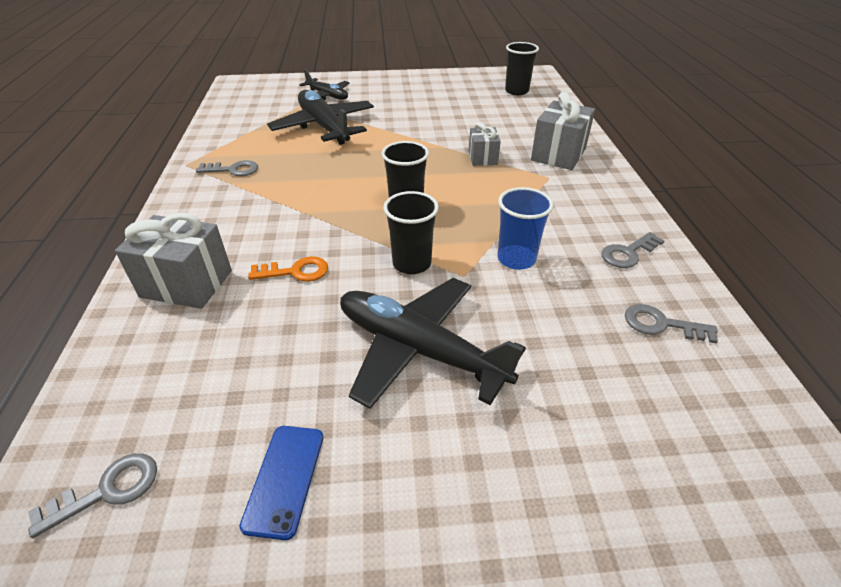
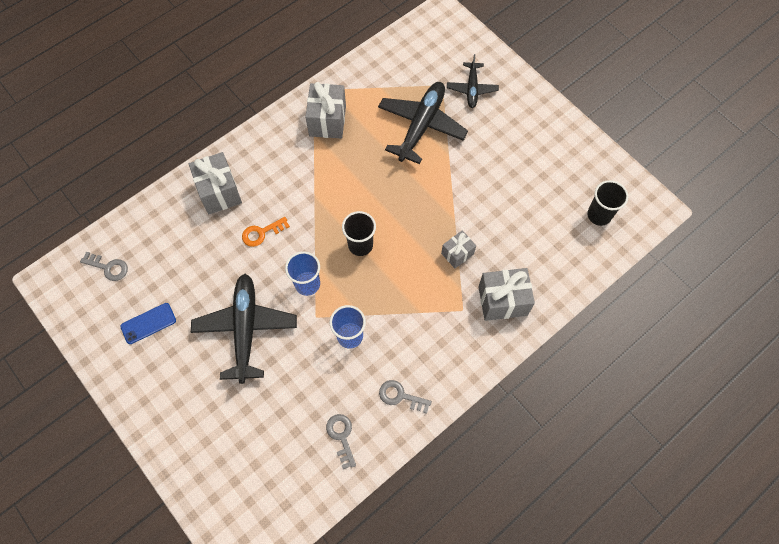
camera: 55 degrees right, 25 degrees up
grey key [196,160,258,176] -> grey gift [305,82,346,138]
orange key [248,256,328,282] -> orange key turned 105 degrees clockwise [242,217,290,247]
black cup [383,191,439,274] -> blue cup [285,251,320,296]

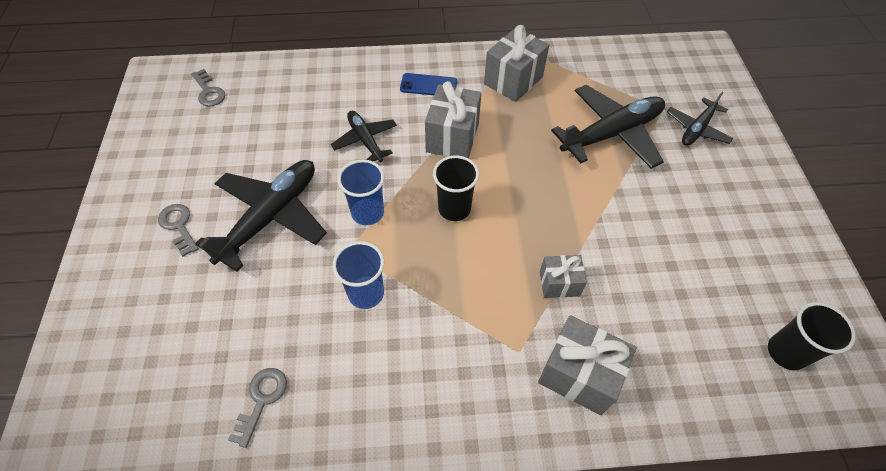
camera: 35 degrees right, 10 degrees down
blue phone [120,303,176,344] -> blue phone moved to [400,73,457,95]
grey gift [189,152,242,214] -> grey gift moved to [425,81,481,158]
orange key [242,217,290,247] -> black plane [331,111,397,162]
grey key [379,380,432,414] -> grey key moved to [158,204,199,257]

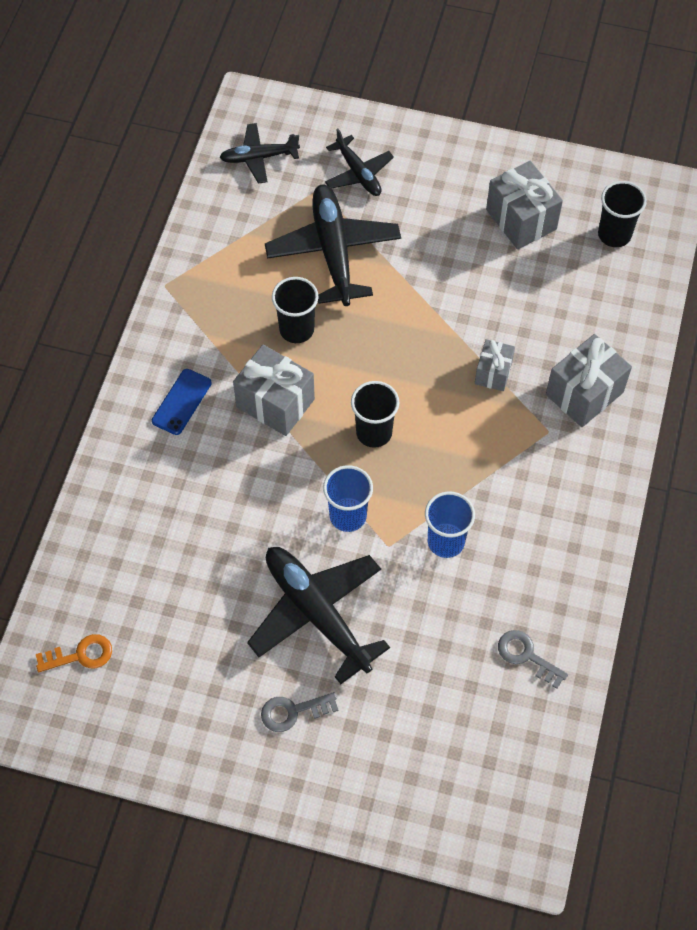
camera: 70 degrees left, 5 degrees up
grey key [191,69,225,106] -> orange key [36,634,112,672]
black plane [331,111,397,162] -> black plane moved to [220,123,300,184]
grey gift [484,25,549,102] -> grey gift moved to [486,161,563,249]
none -> black cup [272,277,318,343]

